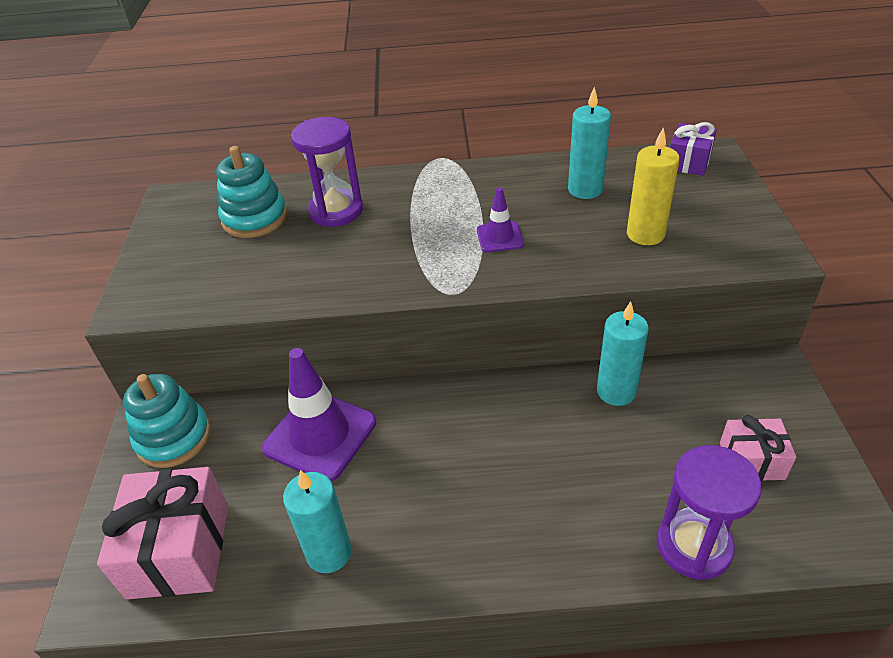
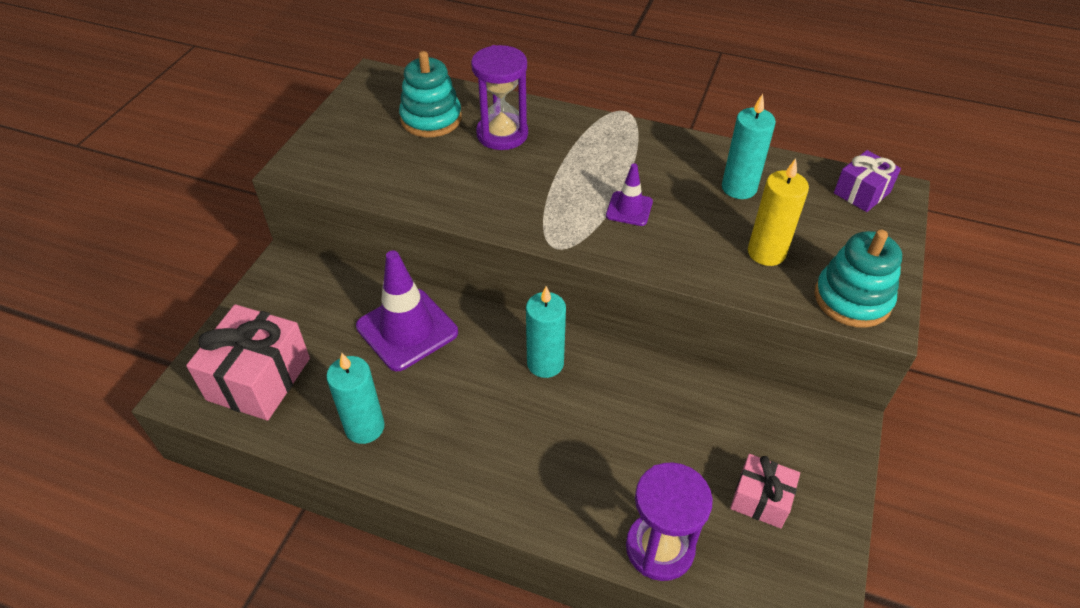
camera: 20 degrees right, 5 degrees up
turquoise stacking toy [123,374,211,468] -> turquoise stacking toy moved to [814,230,902,328]
turquoise candle [597,301,649,406] -> turquoise candle moved to [526,286,566,378]

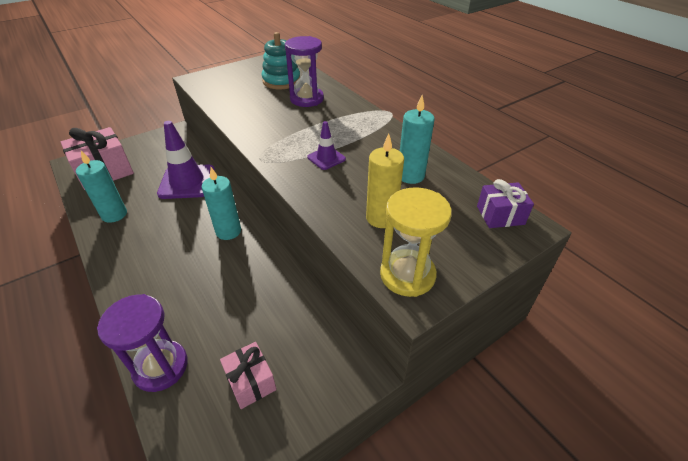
camera: 35 degrees right, 5 degrees down
turquoise stacking toy [814,230,902,328] -> yellow hourglass [380,187,452,297]

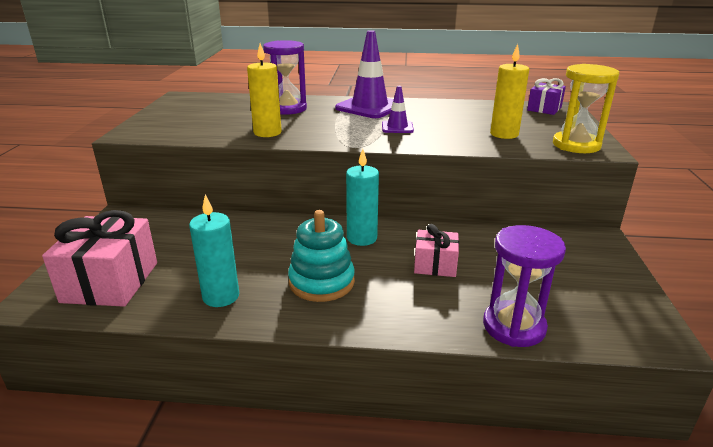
camera: 50 degrees left, 15 degrees down
purple traffic cone [157,121,215,199] -> purple traffic cone moved to [335,30,394,118]
pink gift [220,342,277,409] -> pink gift moved to [414,224,459,277]
turquoise stacking toy [262,32,300,89] -> turquoise stacking toy moved to [288,210,355,302]
turquoise candle [400,95,435,184] -> none
none -> yellow candle [247,43,282,137]

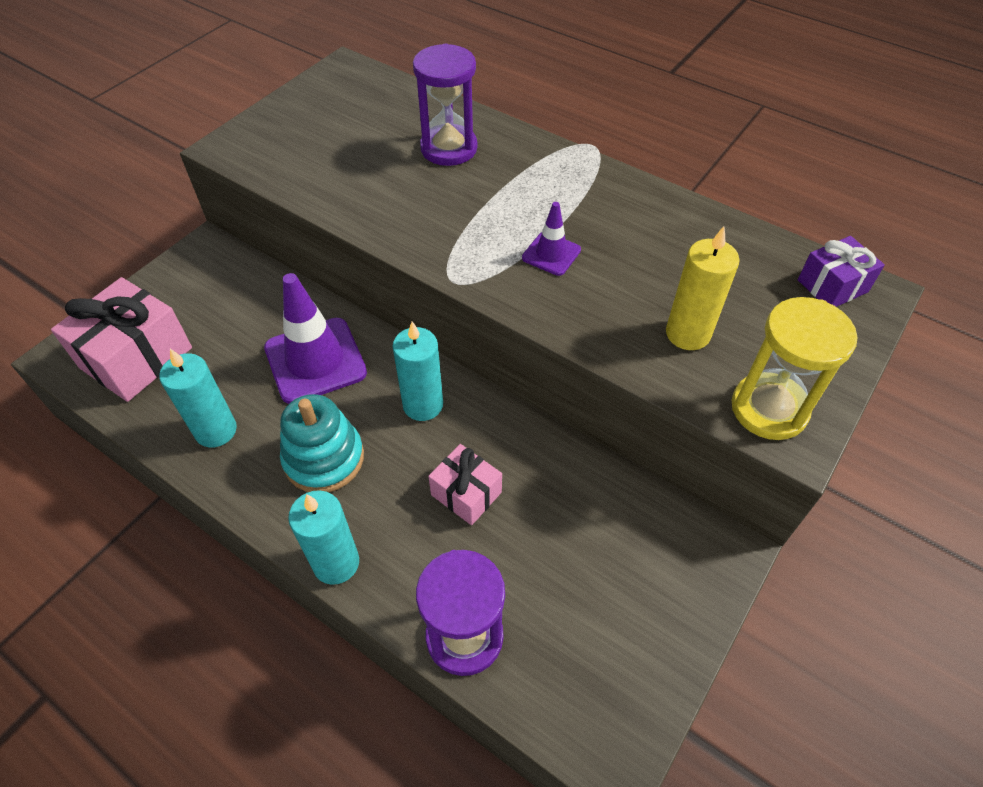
camera: 30 degrees right, 25 degrees up
yellow candle [247,43,282,137] -> none
purple traffic cone [335,30,394,118] -> purple traffic cone moved to [264,273,367,404]
none -> turquoise candle [288,490,359,585]

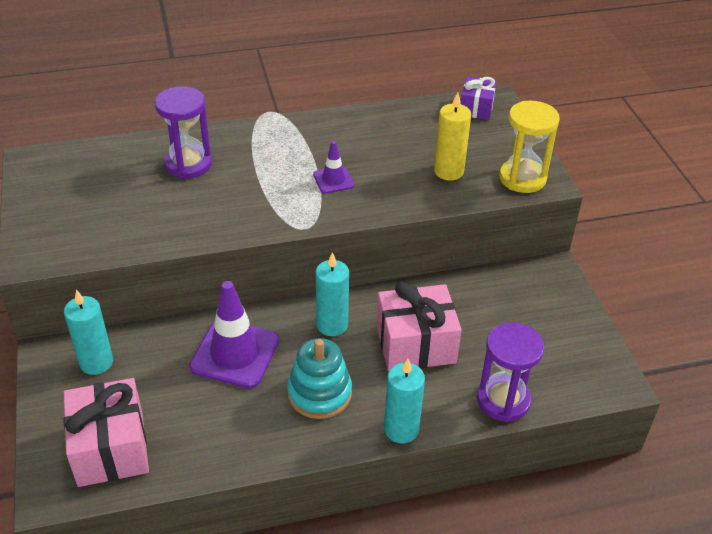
camera: 50 degrees left, 10 degrees down
turquoise candle [159,349,237,448] -> turquoise candle moved to [64,290,113,375]
pink gift [428,444,502,525] -> pink gift [376,282,462,372], size x1.75

